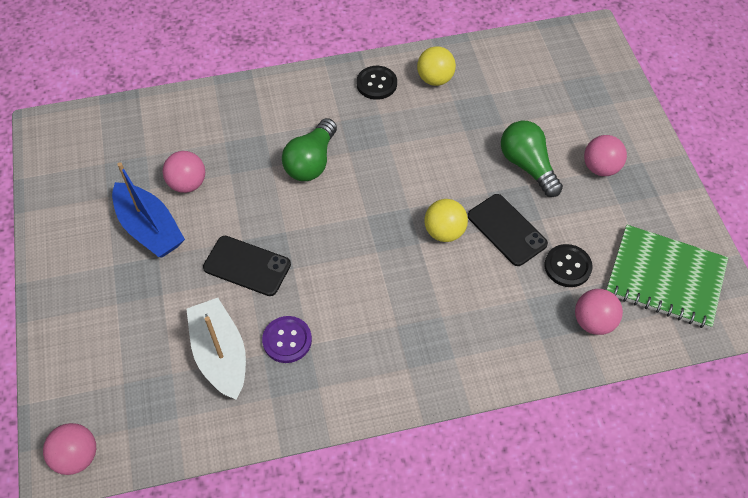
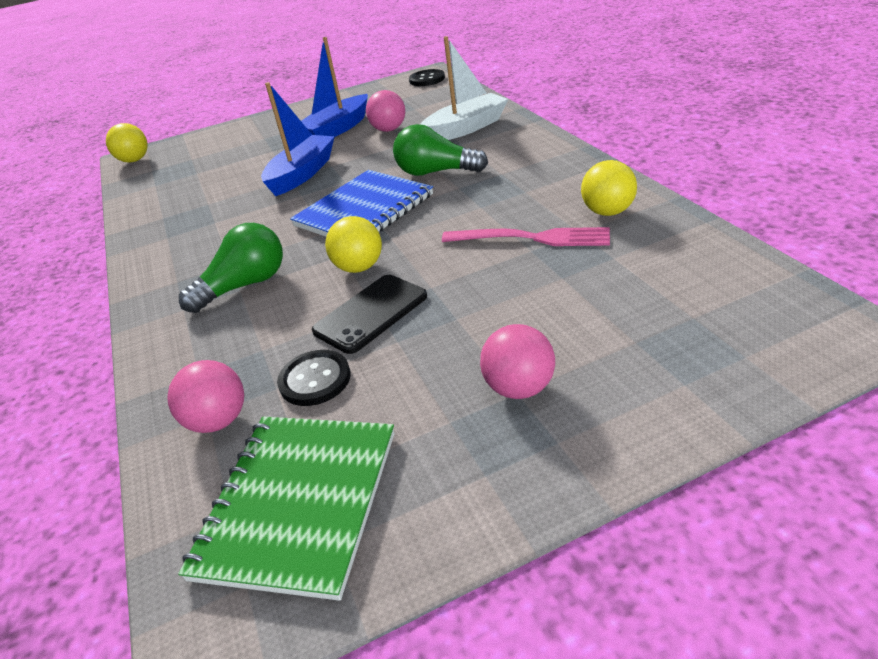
camera: 85 degrees right, 20 degrees down
pink ball [43,423,96,475] -> yellow ball [106,123,148,163]
white boat [186,298,246,400] -> white boat moved to [420,36,508,140]
black phone [203,236,291,296] -> blue boat [261,82,335,196]
purple button [262,316,312,363] -> none
black button [356,66,397,100] -> black button moved to [409,69,445,86]
green light bulb [501,121,563,197] -> green light bulb moved to [179,223,283,313]
none -> blue notebook [290,170,433,237]
none -> pink fork [442,227,610,246]

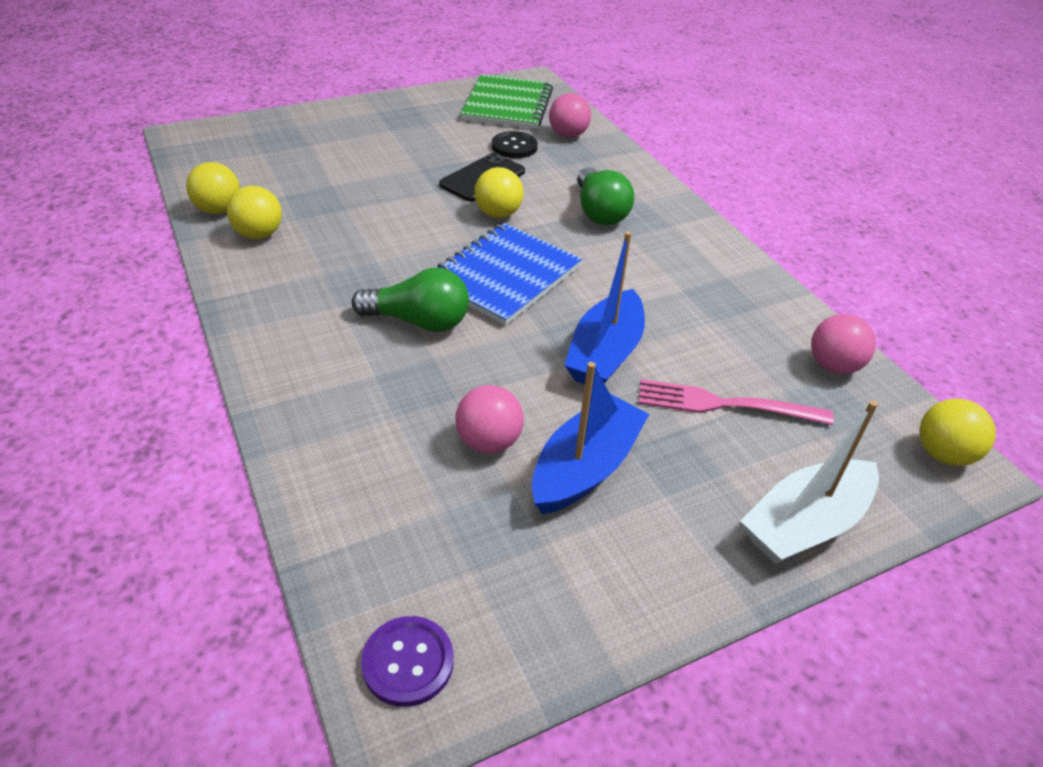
camera: 170 degrees right, 5 degrees up
green light bulb [179,223,283,313] -> green light bulb turned 60 degrees counterclockwise [577,167,634,225]
black button [409,69,445,86] -> purple button [361,616,454,707]
white boat [420,36,508,140] -> white boat moved to [740,400,879,564]
pink fork [442,227,610,246] -> pink fork moved to [638,379,834,425]
pink ball [480,324,555,399] -> pink ball moved to [811,314,876,374]
none -> yellow ball [186,162,240,214]

